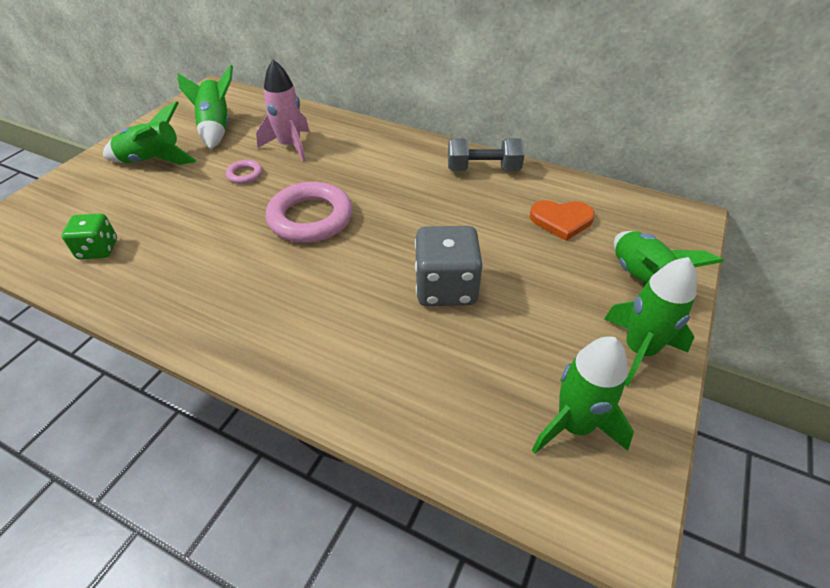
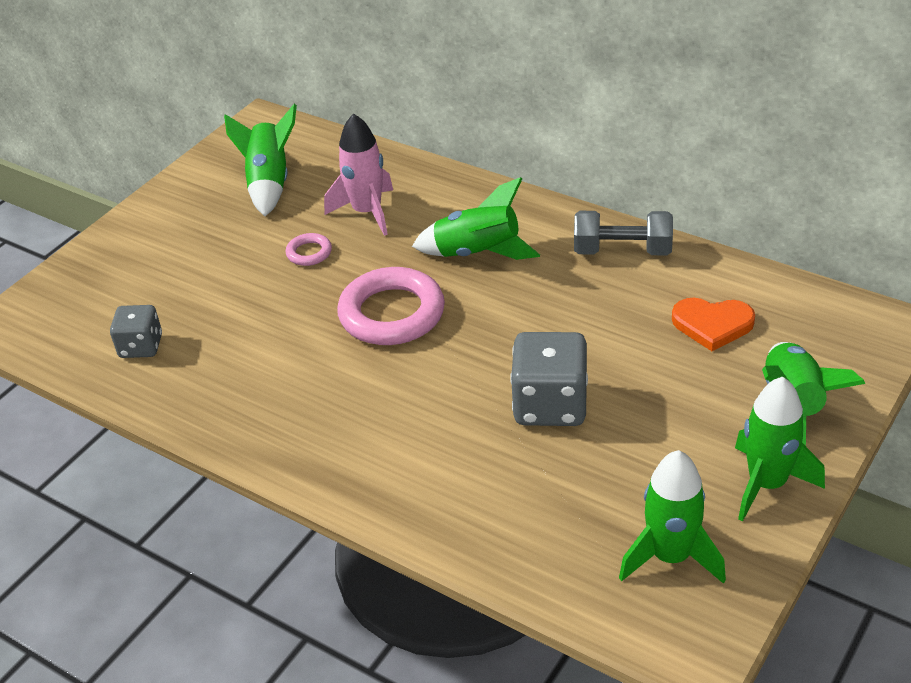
camera: 10 degrees right, 5 degrees down
green dice [62,213,117,259] -> grey dice [110,305,162,358]
green rocket [103,101,197,165] -> green rocket moved to [412,177,540,260]

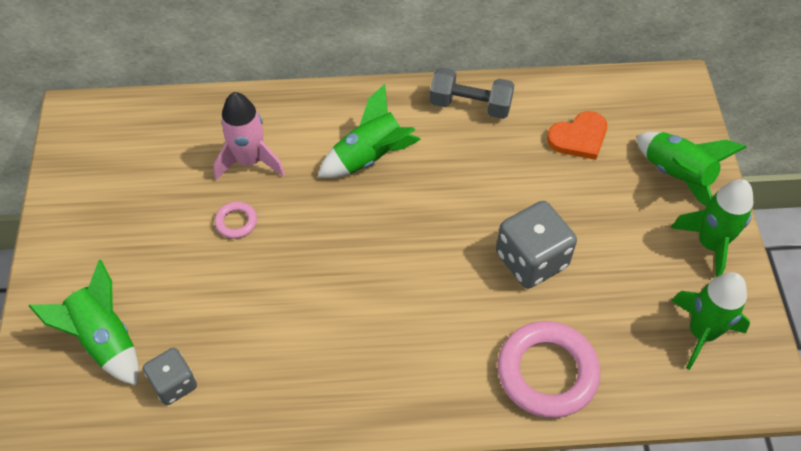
camera: 40 degrees left, 15 degrees up
green rocket [224,104,297,216] -> green rocket moved to [29,260,139,385]
pink ring [337,267,445,345] -> pink ring moved to [498,321,601,418]
grey dumbbell [574,211,673,255] -> grey dumbbell turned 45 degrees clockwise [430,67,515,119]

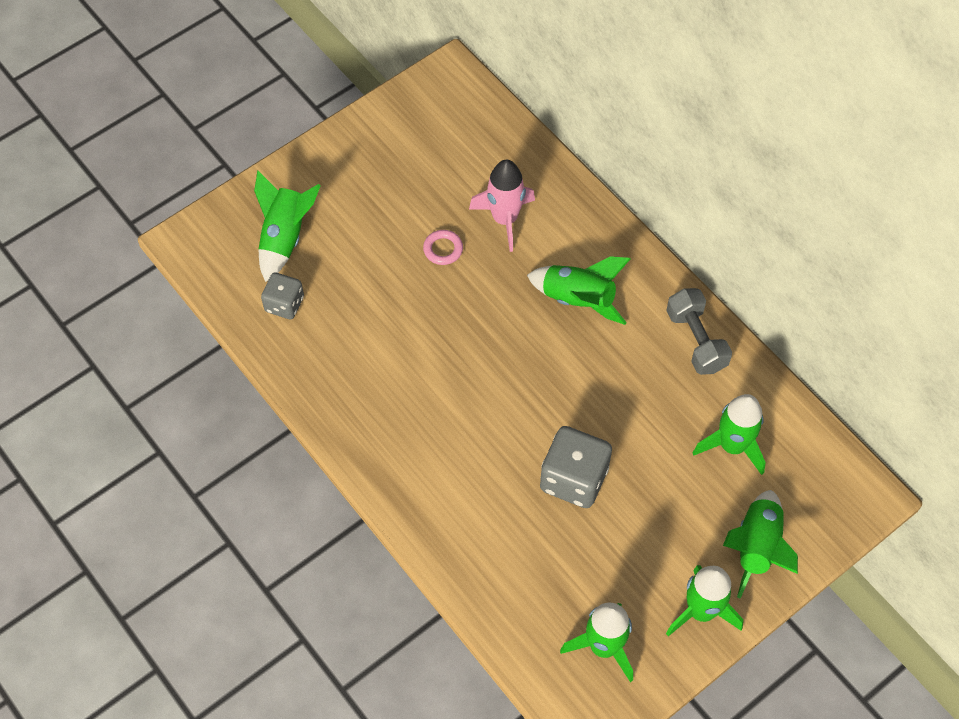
camera: 55 degrees right, 5 degrees up
pink ring [498,321,601,418] -> none
orange heart [547,111,607,160] -> green rocket [693,394,766,475]

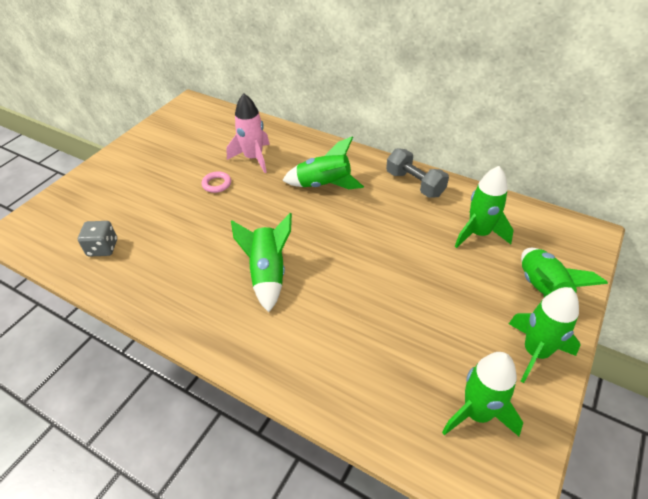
camera: 20 degrees left, 15 degrees down
green rocket [254,171,321,282] -> green rocket moved to [231,213,292,312]
grey dice [540,426,612,508] -> none

